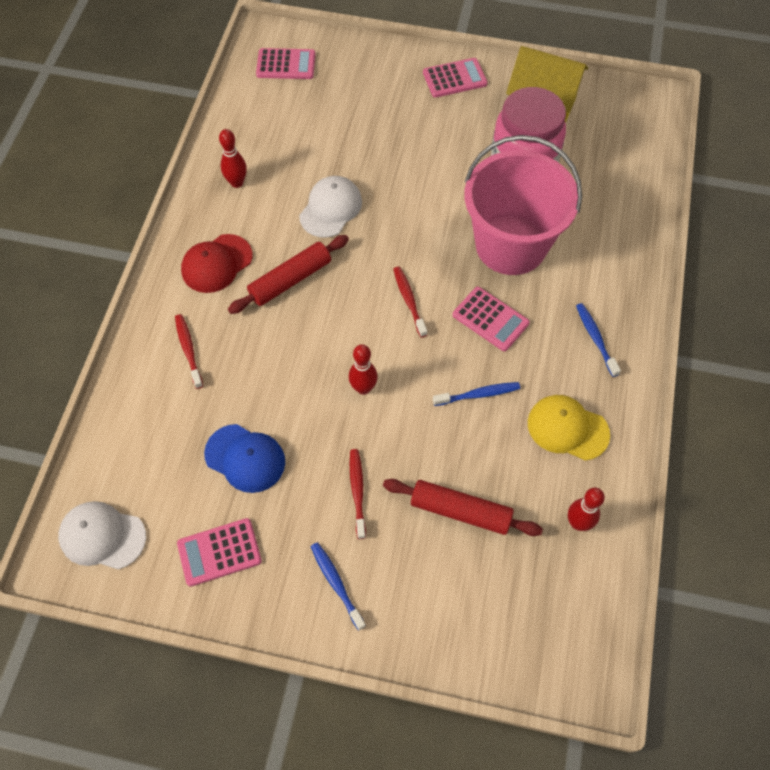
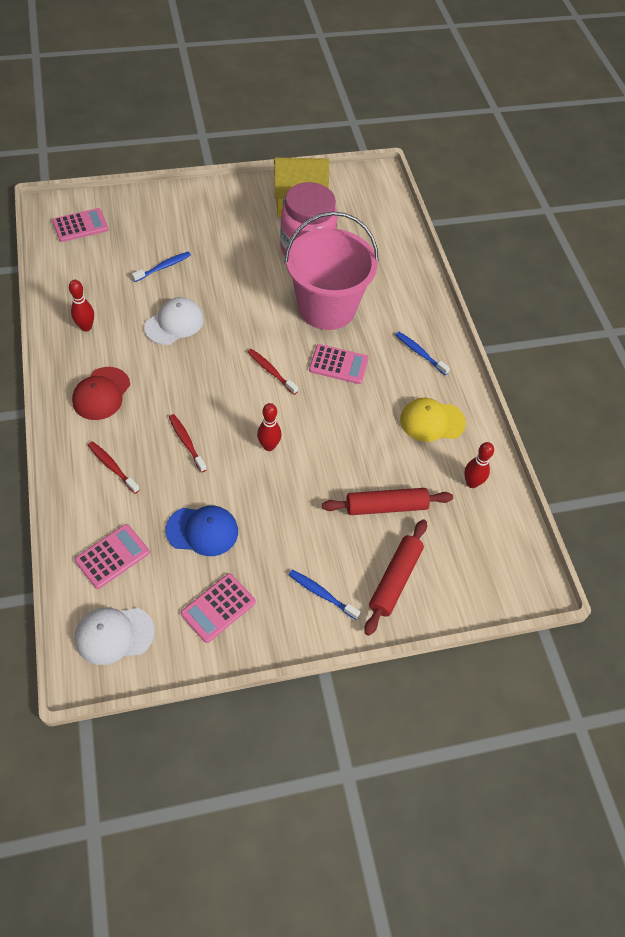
camera: 30 degrees left, 5 degrees down
red rolling pin [228,235,349,314] -> red rolling pin moved to [364,519,427,636]
white cap [299,176,362,238] -> white cap turned 45 degrees clockwise [144,297,204,345]
red toothbrush [350,449,366,539] -> red toothbrush moved to [169,414,207,473]
pink calculator [423,58,488,98] -> pink calculator moved to [75,524,150,589]
blue toothbrush [433,382,520,406] -> blue toothbrush moved to [132,252,191,282]

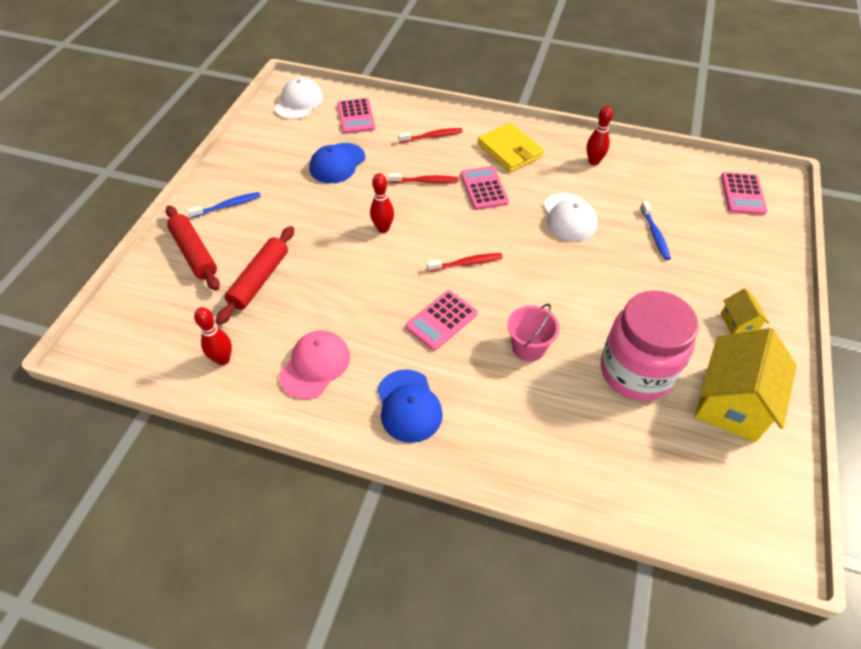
camera: 125 degrees right, 5 degrees down
red cap [72,367,130,420] -> yellow wallet [477,123,544,172]
pink calculator [181,573,256,643] -> pink calculator moved to [460,166,509,210]
pink bucket [284,211,379,330] -> pink bucket [507,304,559,362], size x0.45
blue toothbrush [396,332,450,375] -> blue cap [377,369,443,443]
yellow cap [400,398,466,442] -> pink cap [279,330,350,399]
none -> yellow house [721,288,769,334]

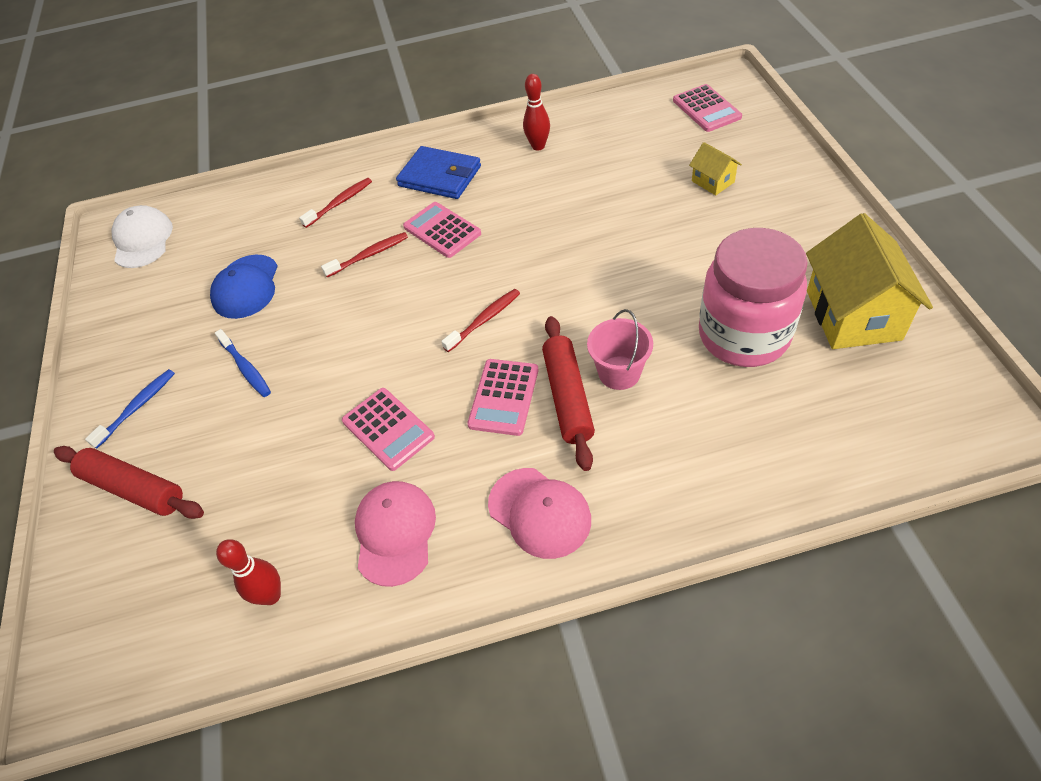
camera: 25 degrees left, 0 degrees up
red rolling pin [216,226,294,325] -> red rolling pin moved to [542,316,595,471]
pink calculator [337,98,376,134] -> pink calculator moved to [342,388,435,471]
red bowling pin [370,173,394,233] -> none
blue cap [377,369,443,443] -> pink cap [488,468,591,559]
yellow wallet [477,123,544,172] -> blue wallet [396,146,481,199]
white cap [543,193,598,241] -> none
blue toothbrush [640,201,671,260] -> blue toothbrush moved to [215,329,271,397]
yellow house [721,288,769,334] -> yellow house moved to [689,142,742,195]

